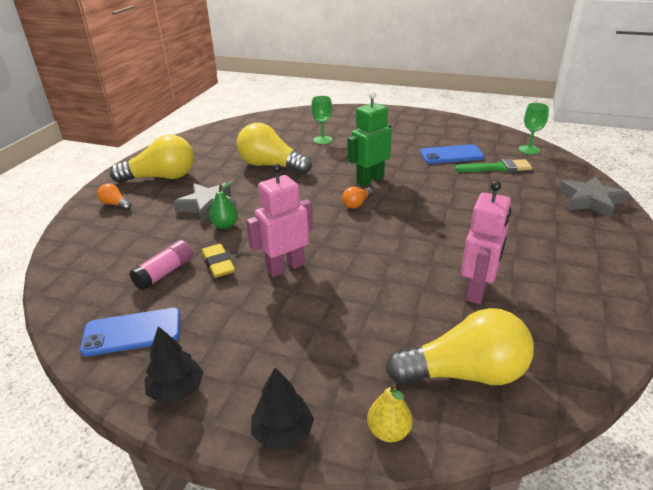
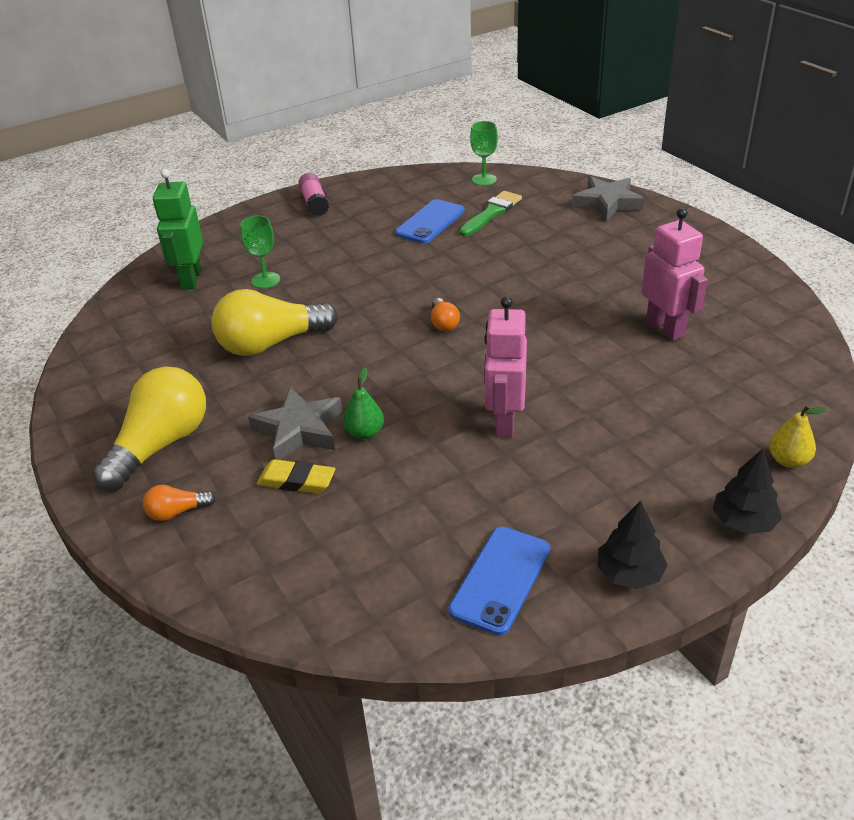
camera: 50 degrees left, 5 degrees up
pink glue stick [129,240,193,291] -> pink glue stick moved to [298,173,329,216]
yellow eraser [202,244,235,278] -> yellow eraser moved to [257,459,336,494]
green robot [347,91,392,186] -> green robot moved to [153,169,203,290]
yellow light bulb [386,308,534,385] -> none

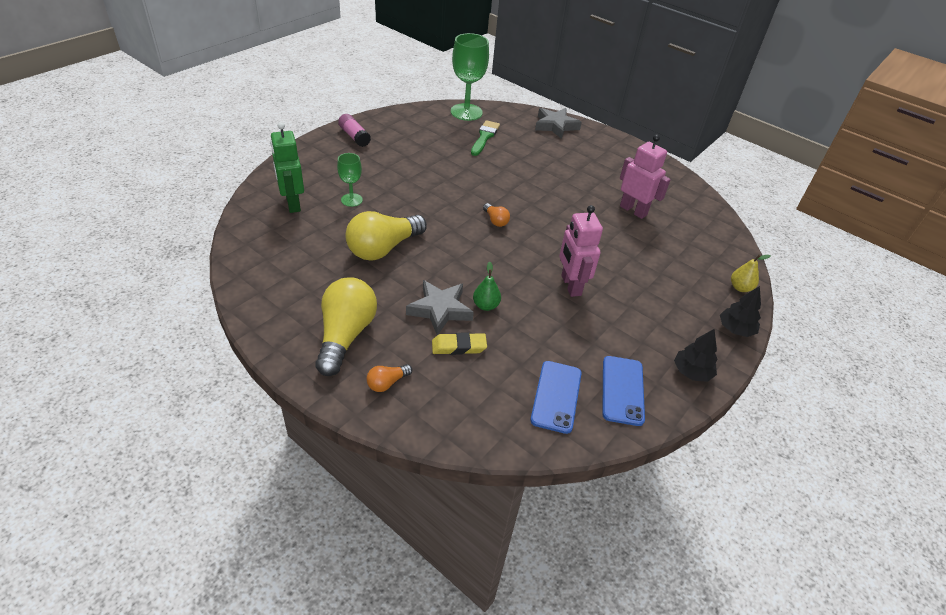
camera: 25 degrees left, 5 degrees up
blue phone [395,199,465,244] -> blue phone moved to [530,361,582,434]
green goblet [470,121,498,186] -> green goblet [451,33,489,121], size x1.84

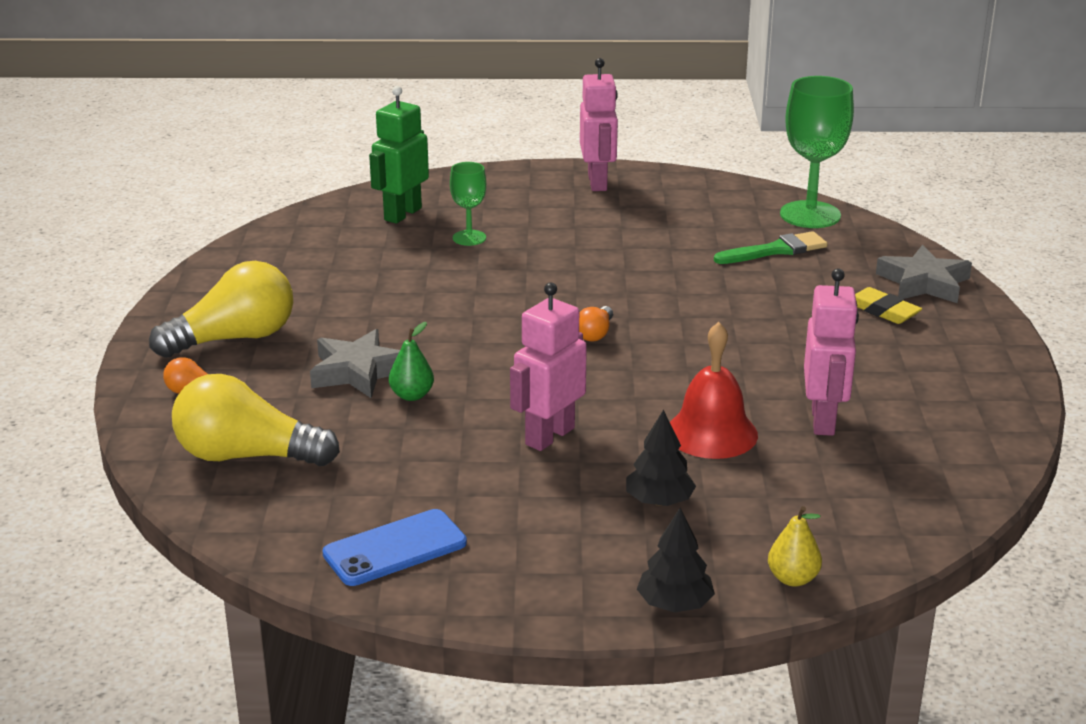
camera: 55 degrees right, 15 degrees down
pink glue stick [338,114,371,147] -> pink robot [580,58,618,191]
yellow light bulb [345,211,427,260] -> yellow light bulb moved to [172,374,340,466]
yellow eraser [432,333,487,355] -> yellow eraser moved to [855,287,922,324]
blue phone [530,361,582,434] -> none
black tree [674,329,717,382] -> black tree moved to [626,409,696,506]
none -> red bell [670,322,758,459]

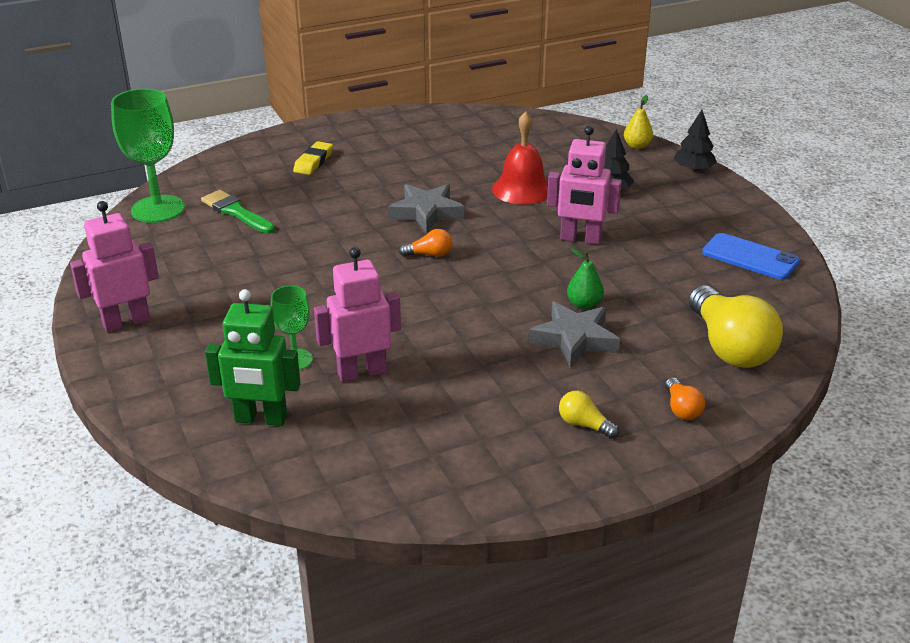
camera: 115 degrees left, 5 degrees up
yellow light bulb [149,261,293,358] -> yellow light bulb [559,391,619,439], size x0.45
pink robot [804,268,859,436] -> pink robot moved to [314,247,401,382]
grey star [876,245,972,303] -> grey star moved to [388,184,465,233]

